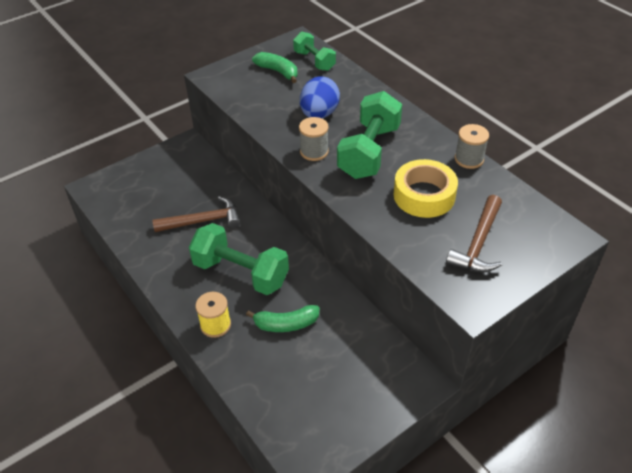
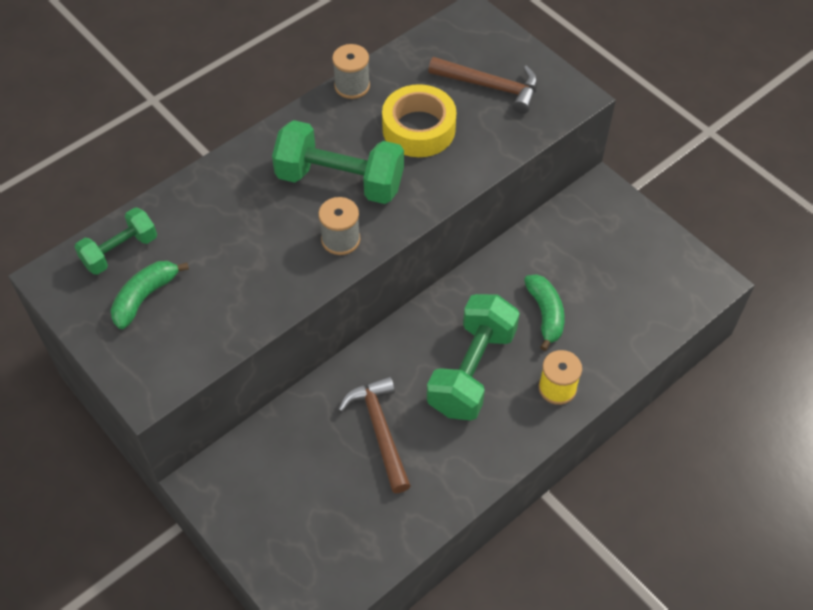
camera: 95 degrees left, 10 degrees up
blue egg [300,76,340,118] -> none

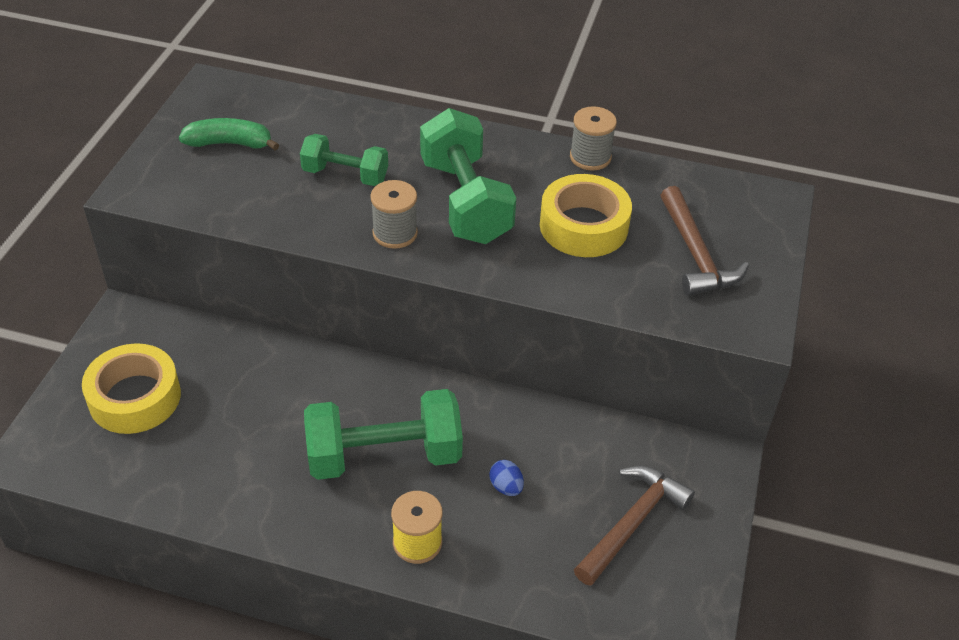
camera: 55 degrees right, 10 degrees down
green dumbbell [75,207,157,275] -> green dumbbell moved to [300,134,388,186]
brown hammer [338,376,411,493] -> brown hammer moved to [574,466,695,586]
green banana [524,274,565,351] -> blue egg [489,460,524,496]
none -> yellow tape [82,343,181,434]

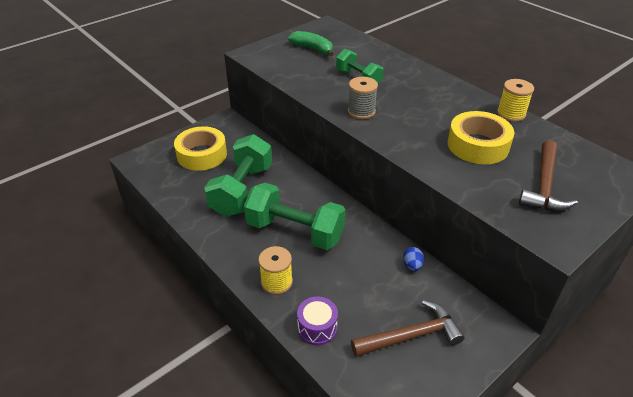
camera: 35 degrees right, 5 degrees down
green dumbbell [420,108,516,244] -> green dumbbell moved to [204,134,272,217]
blue egg [489,460,524,496] -> blue egg moved to [403,247,424,271]
grey spool [570,106,617,171] -> yellow spool [497,79,534,122]
none -> purple drum [297,296,338,345]

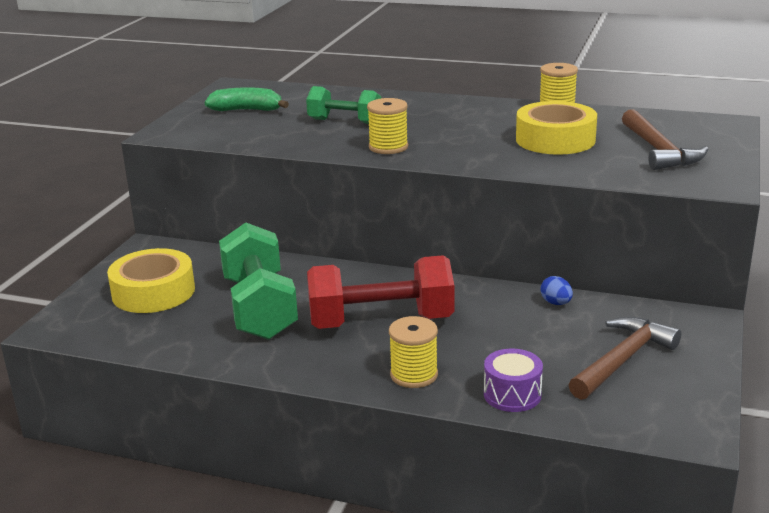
camera: 30 degrees left, 15 degrees down
green dumbbell [244,183,346,250] -> red dumbbell [307,255,454,329]
grey spool [348,77,378,119] -> yellow spool [367,98,408,154]

